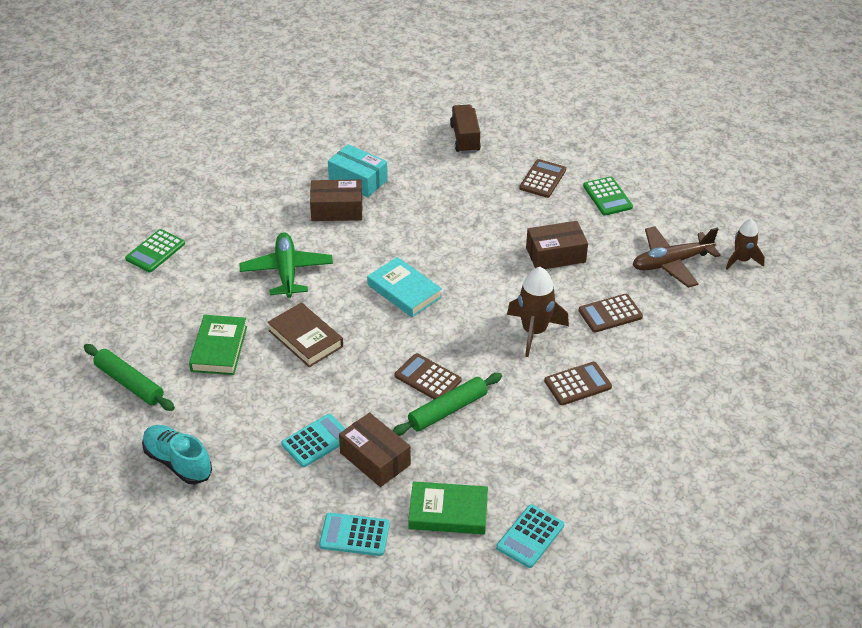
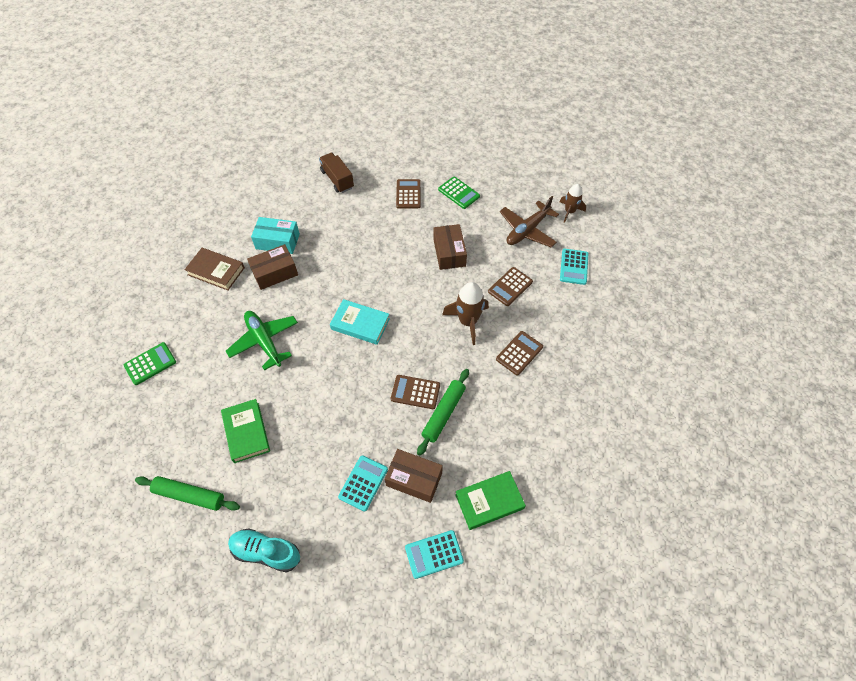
camera: 25 degrees left, 15 degrees up
green calculator [125,229,185,272] -> green calculator turned 135 degrees counterclockwise [124,342,176,385]
brown book [267,302,343,367] -> brown book moved to [184,248,245,291]
turquoise calculator [496,504,564,568] -> turquoise calculator moved to [560,249,589,285]
brown box [526,221,588,269] -> brown box turned 60 degrees counterclockwise [433,224,467,270]

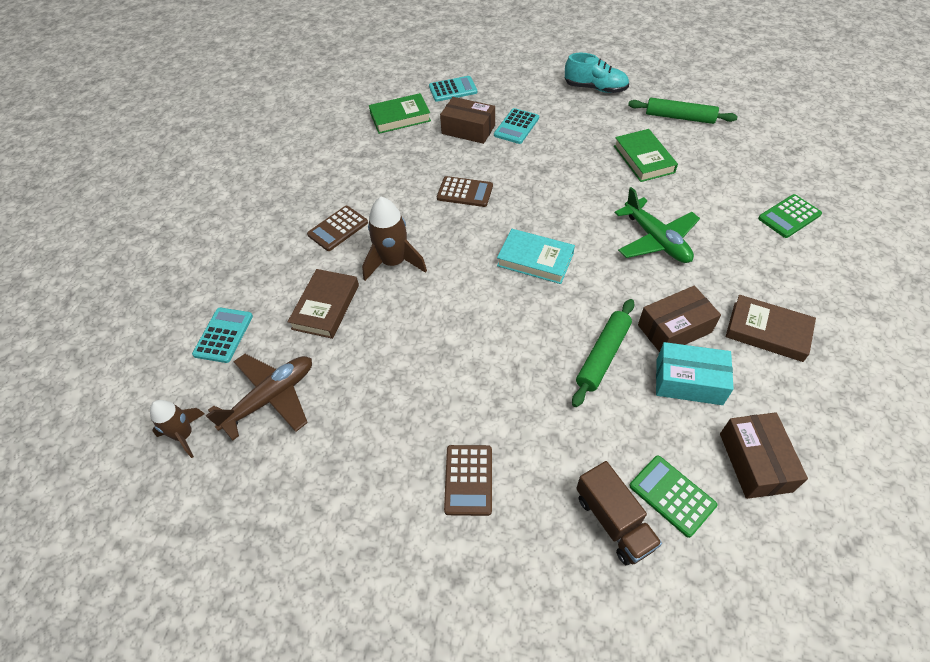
camera: 175 degrees left, 5 degrees down
green rolling pin [417,369,469,456] -> green rolling pin moved to [572,299,634,407]
brown box [433,224,467,270] -> brown box moved to [720,412,808,499]
green calculator [438,177,480,209] -> green calculator moved to [629,455,717,538]
brown calculator [488,267,533,306] -> brown book [288,269,359,339]

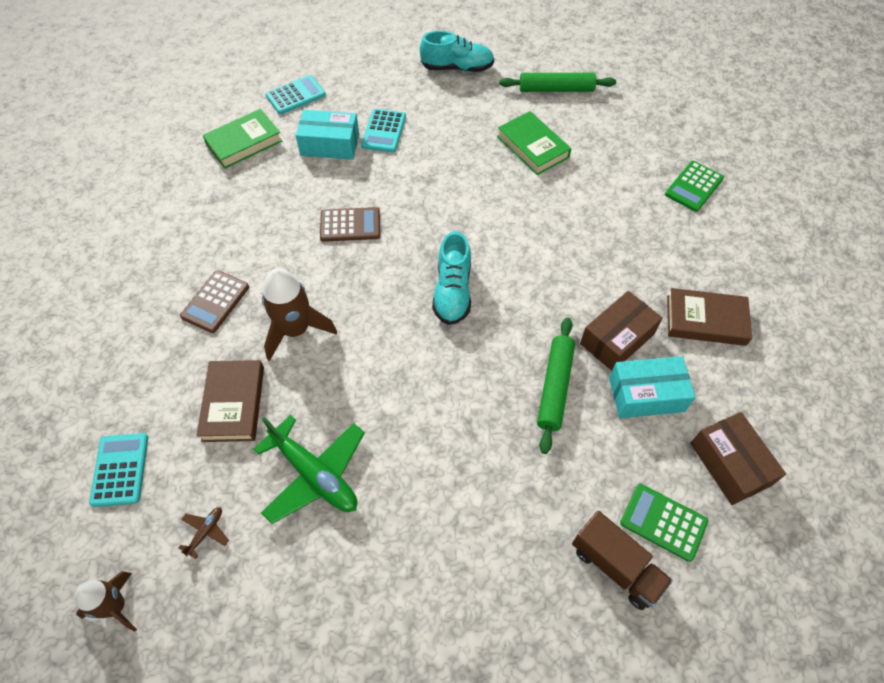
camera: 20 degrees left, 5 degrees up
brown plane [205,354,312,441] -> brown plane [178,507,229,559], size x0.42
brown box [440,97,495,144] -> turquoise box [296,110,359,160]
brown calculator [444,445,492,516] -> none
turquoise book [497,229,575,284] -> turquoise shoe [432,231,471,325]
green plane [615,187,700,263] -> green plane moved to [253,415,365,524]

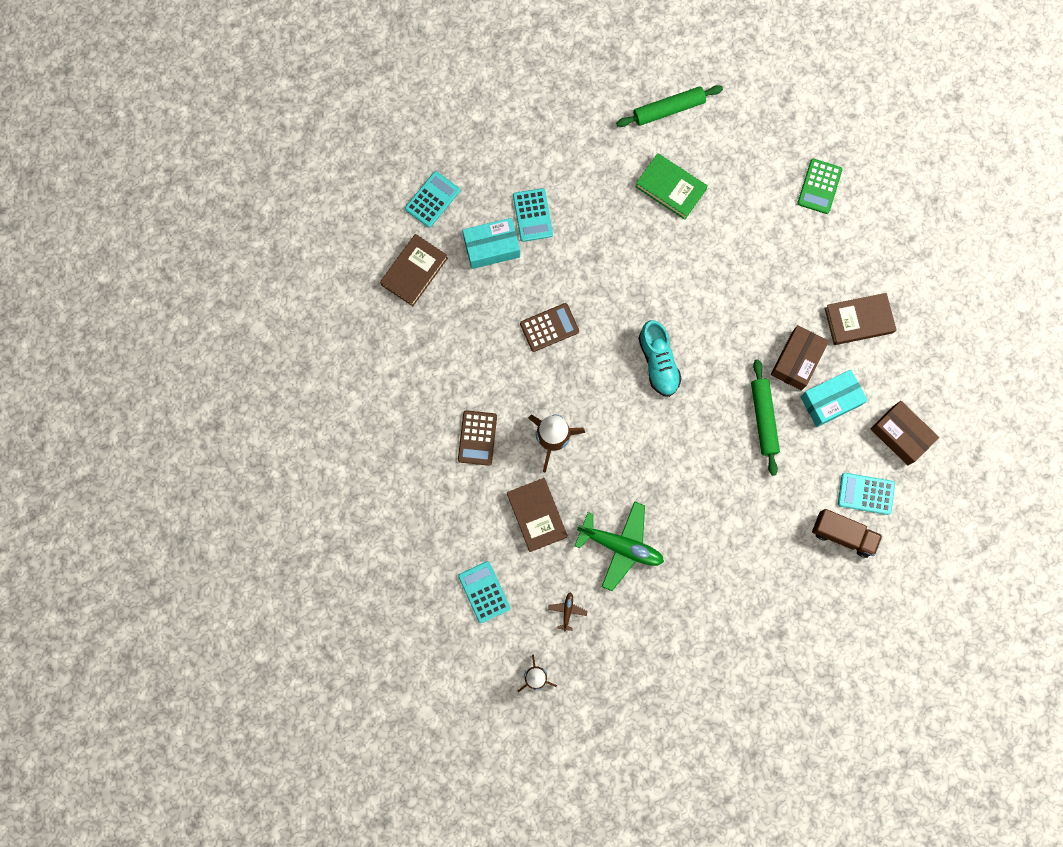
camera: 20 degrees left, 20 degrees up
green book [203,109,282,169] -> brown book [380,234,448,306]
turquoise shoe [420,31,494,72] -> none
green calculator [620,484,708,562] -> turquoise calculator [838,473,895,515]

